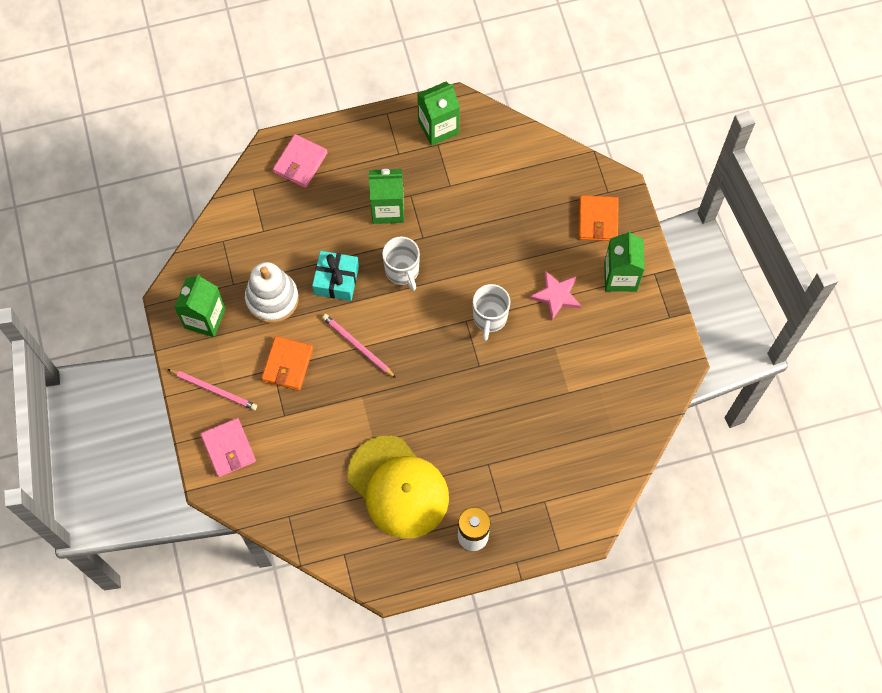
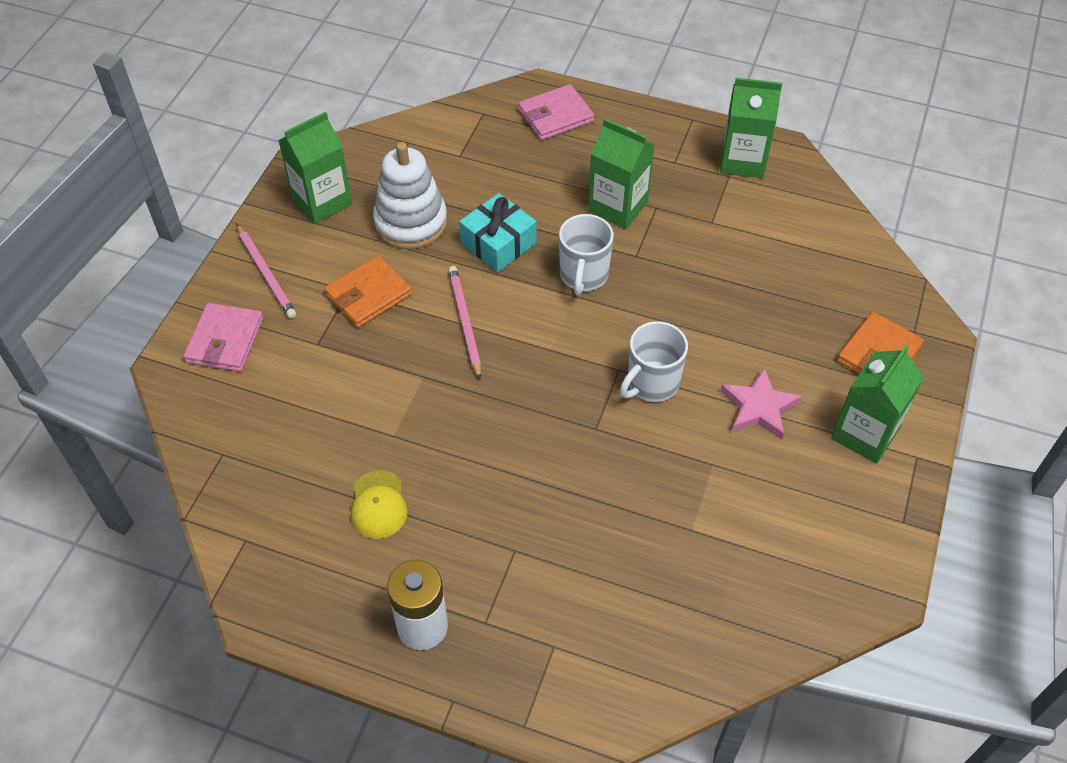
camera: 35 degrees right, 15 degrees down
yellow cap [347,436,449,539] -> yellow cap [350,470,408,539], size x0.44

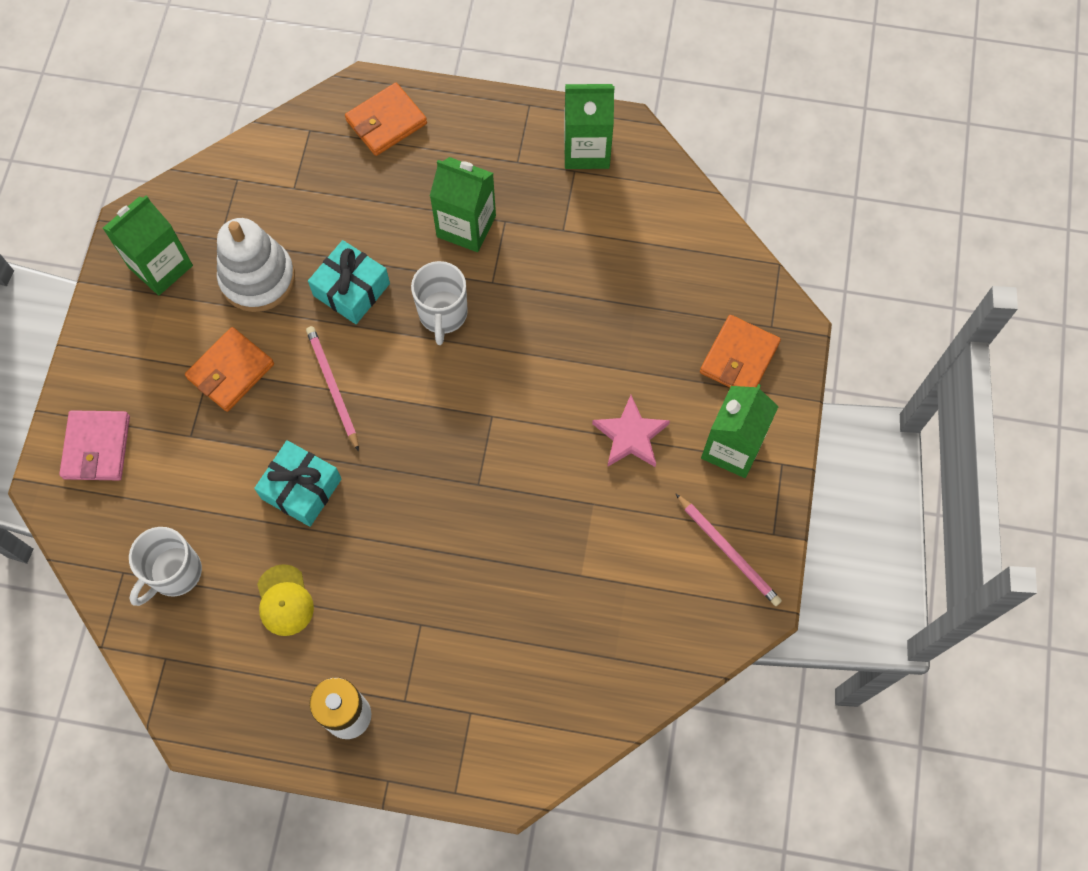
camera: 10 degrees left, 15 degrees up
pink pencil [237,224,296,319] -> pink pencil moved to [675,493,782,606]
pink wallet [518,84,594,140] -> orange wallet [345,83,427,156]
white mug [620,321,688,402] -> white mug moved to [129,527,202,606]
none -> turquoise gift [254,440,342,527]

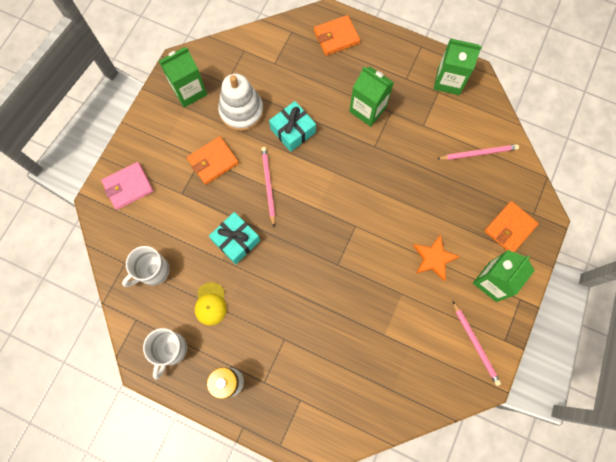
camera: 15 degrees right, 5 degrees up
pink wallet [59,410,130,480] -> pink wallet turned 45 degrees clockwise [101,162,153,210]
white mug [411,261,468,345] -> white mug moved to [143,328,187,380]
pink star [592,395,670,467] -> orange star [413,235,460,281]
none -> pink pencil [437,144,519,160]

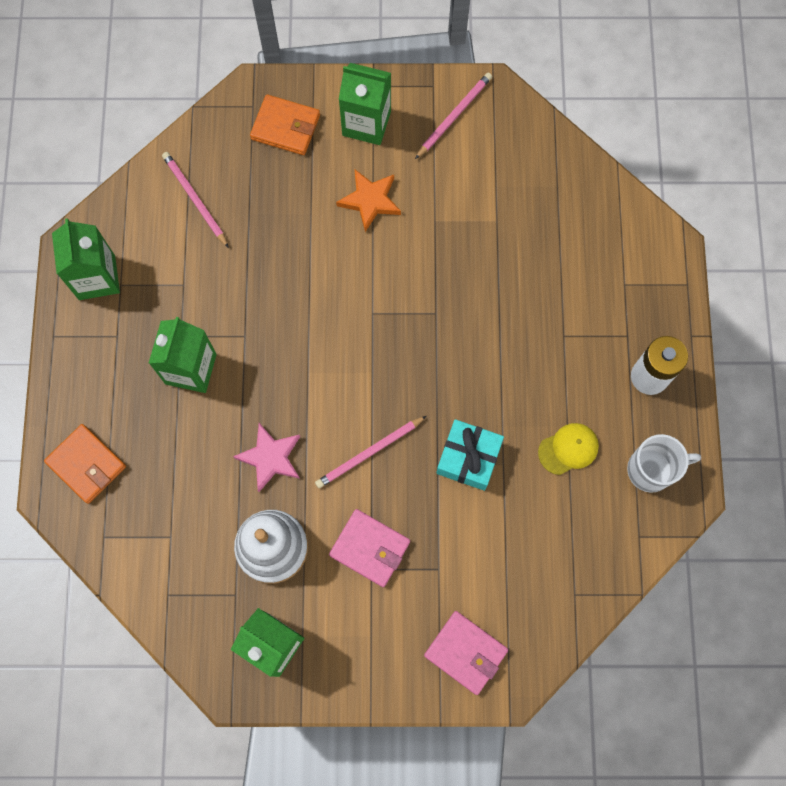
camera: 115 degrees left, 0 degrees up
white mug [122,246,169,287] -> none
orange wallet [187,136,239,185] -> pink wallet [329,509,410,587]
turquoise gift [269,101,316,152] -> pink star [233,423,300,492]

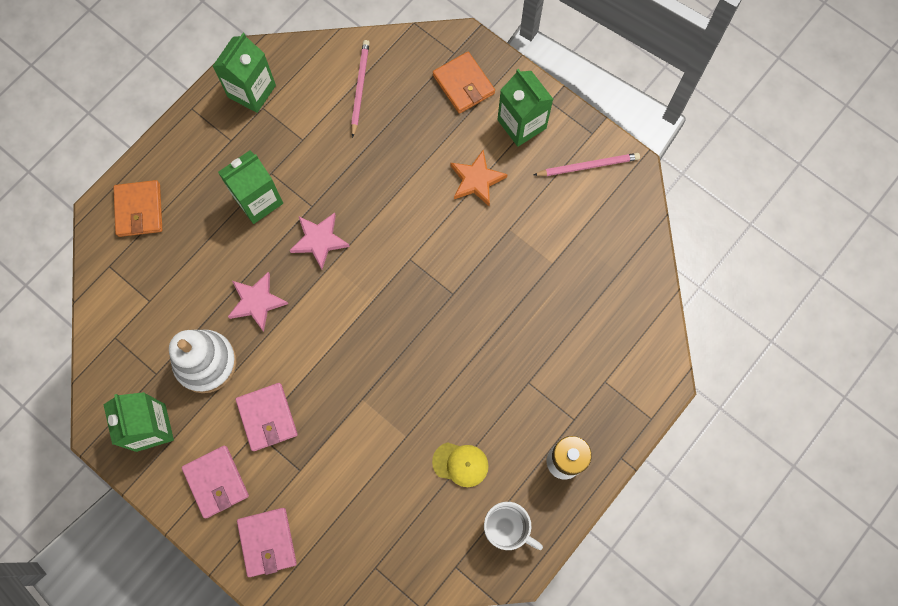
camera: 40 degrees right, 0 degrees up
pink pencil [315,416,426,488] -> none
turquoise gift [436,419,504,491] -> none
none -> pink wallet [182,445,249,518]
none -> pink star [290,213,350,270]

